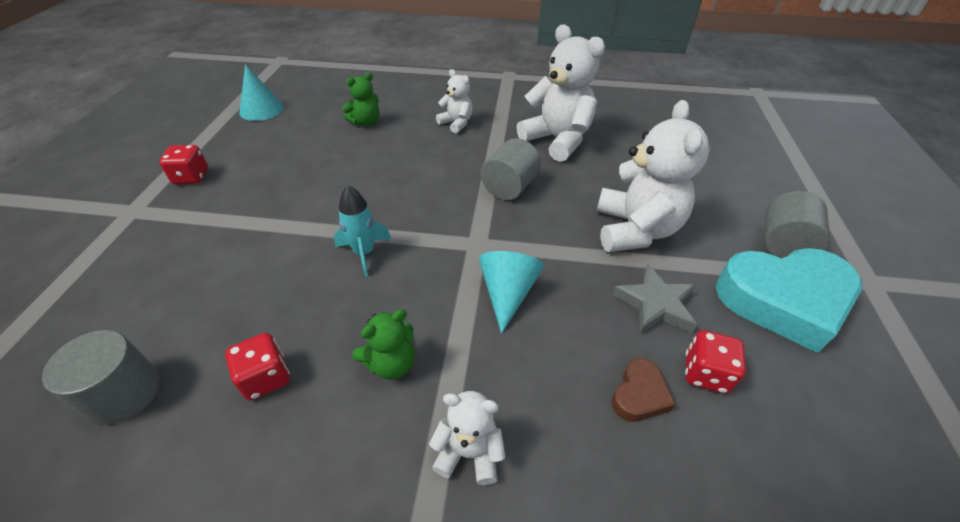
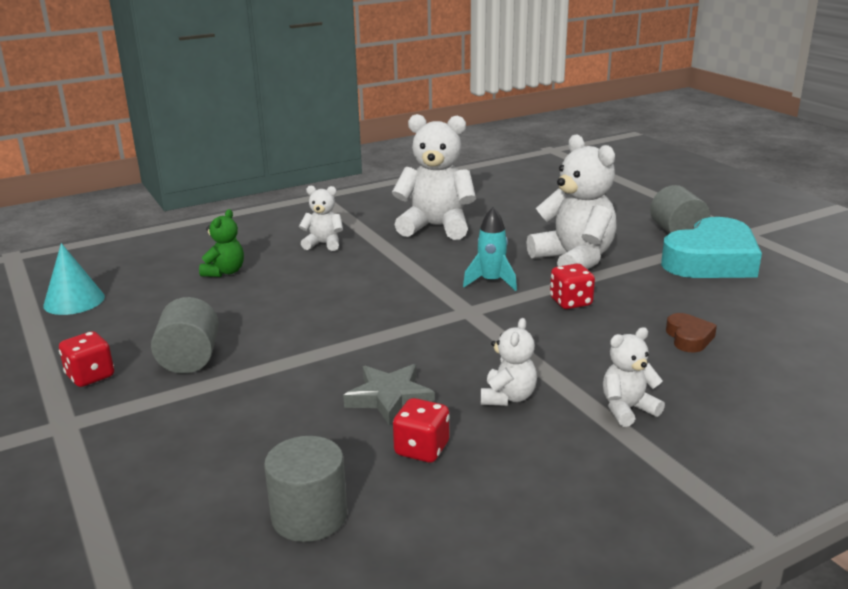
camera: 35 degrees left, 20 degrees down
turquoise rocket [334,185,391,277] -> turquoise rocket moved to [463,207,517,291]
green teddy bear [352,309,415,380] -> white teddy bear [481,318,537,406]
turquoise cone [479,251,544,334] -> none
grey cylinder [481,138,541,200] -> grey cylinder moved to [151,297,219,374]
grey star [613,264,697,334] -> grey star moved to [343,364,435,426]
red dice [685,330,746,394] -> red dice moved to [550,264,595,309]

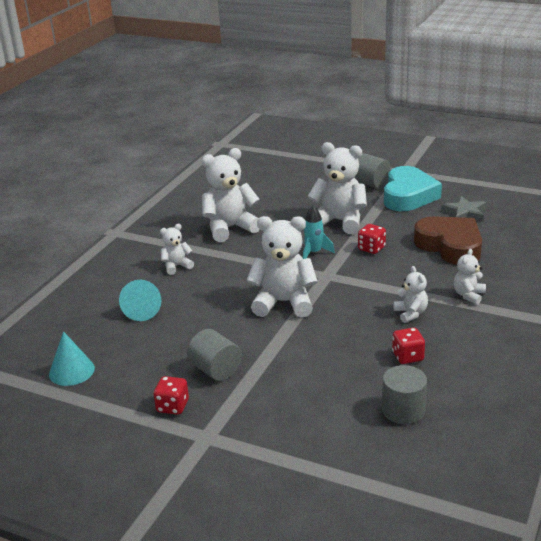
camera: 35 degrees left, 5 degrees up
green teddy bear [199,209,244,277] -> turquoise cone [119,280,161,321]
grey star [343,364,435,426] -> grey star moved to [442,196,486,222]
brown heart [666,313,717,352] -> brown heart [414,216,482,265], size x2.27
none -> white teddy bear [247,216,318,318]

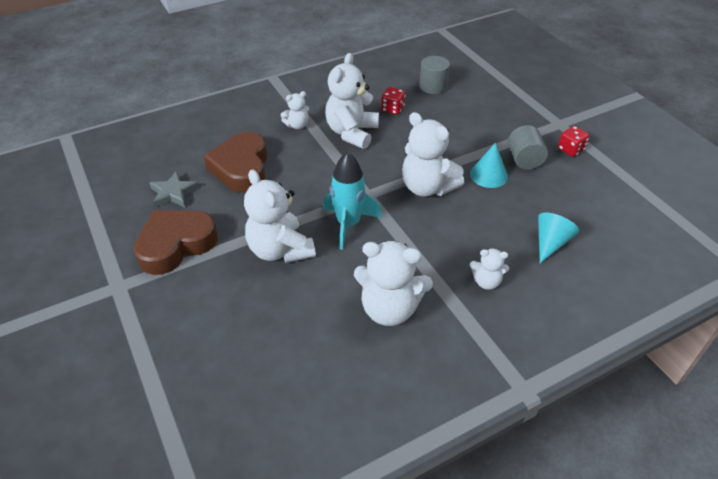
camera: 145 degrees left, 15 degrees up
turquoise cone [49,331,95,386] -> turquoise cone moved to [470,143,508,188]
turquoise rocket [303,205,335,259] -> turquoise rocket [323,152,382,250], size x1.59
grey cylinder [354,153,391,188] -> none
red dice [358,224,386,254] -> none
turquoise heart [384,166,442,211] -> brown heart [133,210,218,275]
white teddy bear [393,266,428,323] -> white teddy bear [325,53,379,149], size x1.94

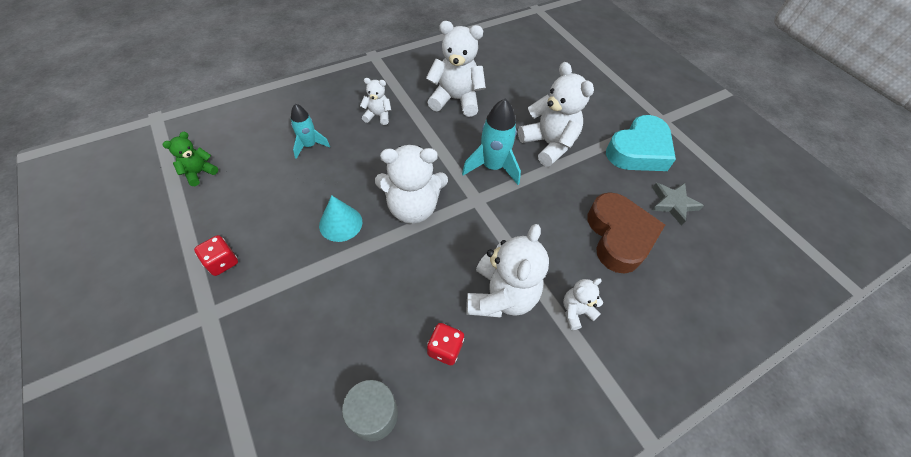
camera: 175 degrees right, 10 degrees up
brown heart [133,210,218,275] -> turquoise heart [606,115,676,171]
white teddy bear [402,112,464,197] -> white teddy bear turned 135 degrees clockwise [375,145,448,224]
grey cylinder [508,125,548,170] -> none
turquoise cone [538,213,579,264] -> turquoise rocket [291,104,330,159]
none -> green teddy bear [162,132,218,186]

